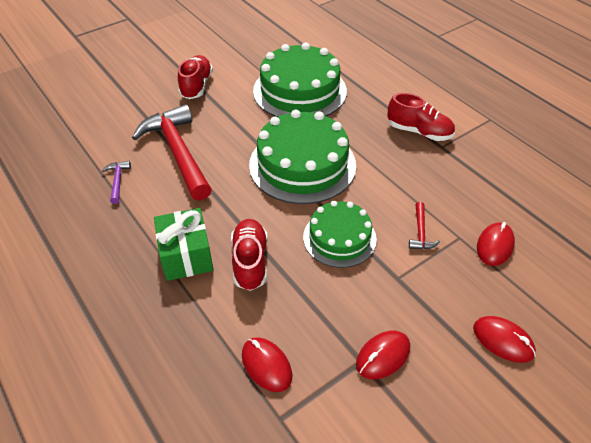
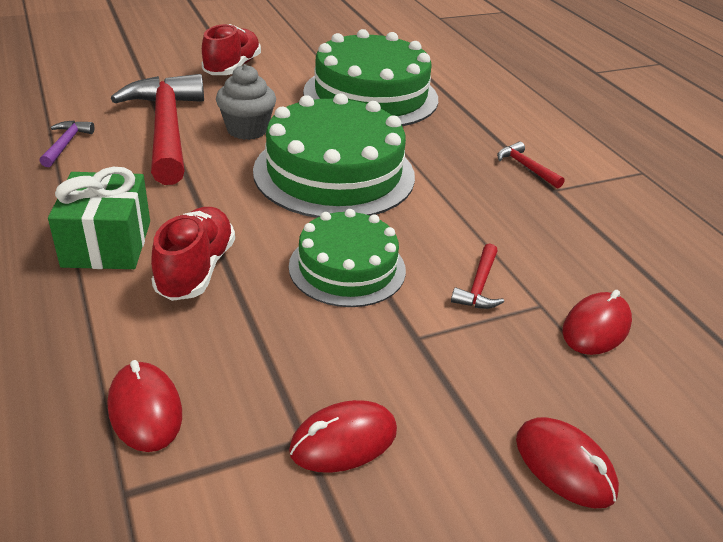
camera: 10 degrees right, 10 degrees down
red shoe [387,93,455,141] -> red hammer [497,142,564,189]
none -> grey cupcake [216,64,276,140]

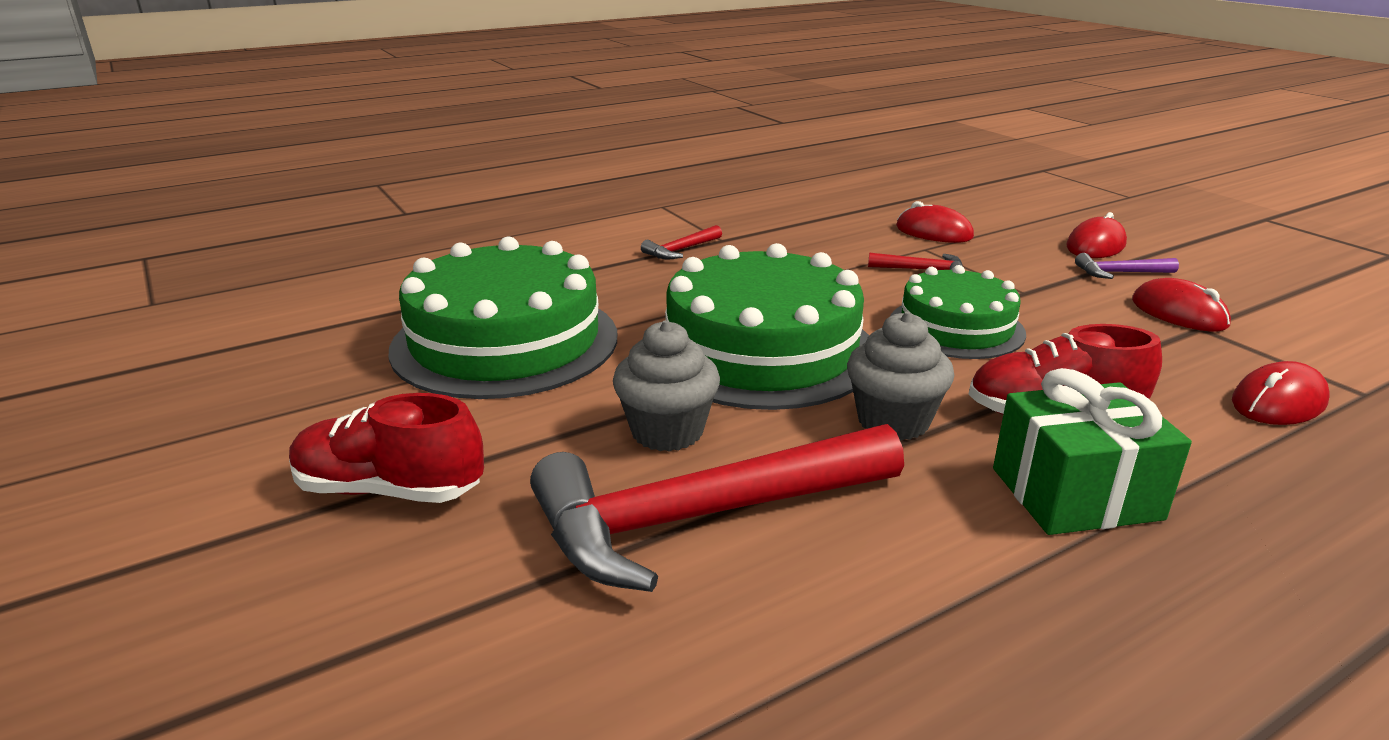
camera: 95 degrees left, 10 degrees down
purple hammer [40,121,94,167] -> purple hammer moved to [1075,253,1179,279]
none -> grey cupcake [847,312,954,441]

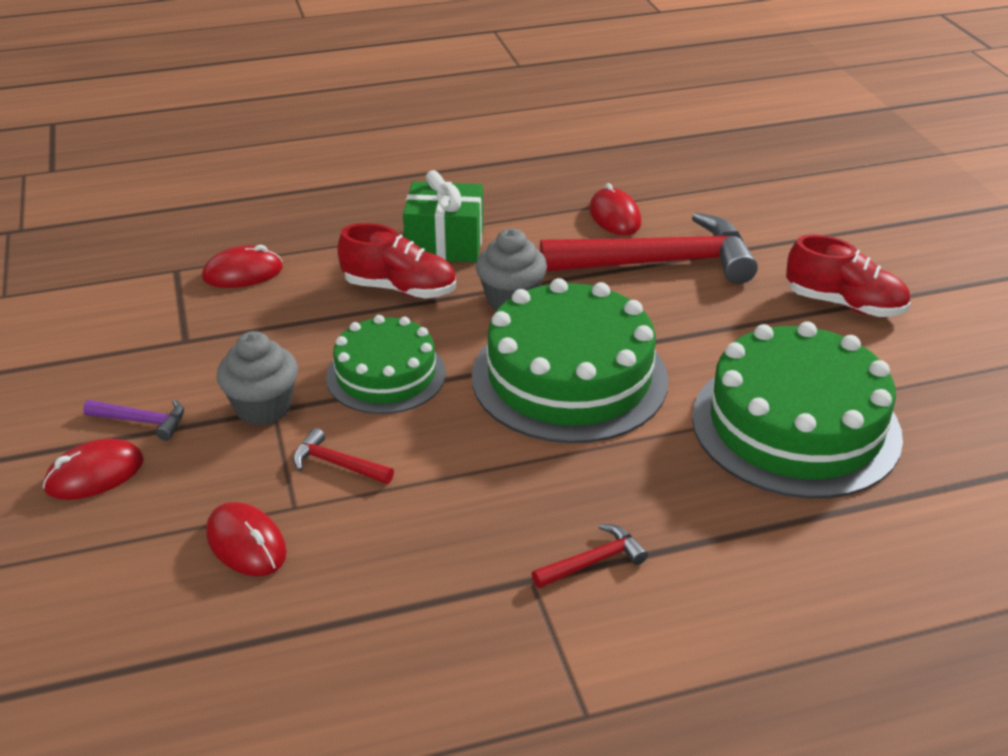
camera: 165 degrees left, 10 degrees up
grey cupcake [613,320,720,452] -> grey cupcake moved to [217,331,298,426]
red mouse [1132,278,1231,331] -> red mouse moved to [589,183,641,235]

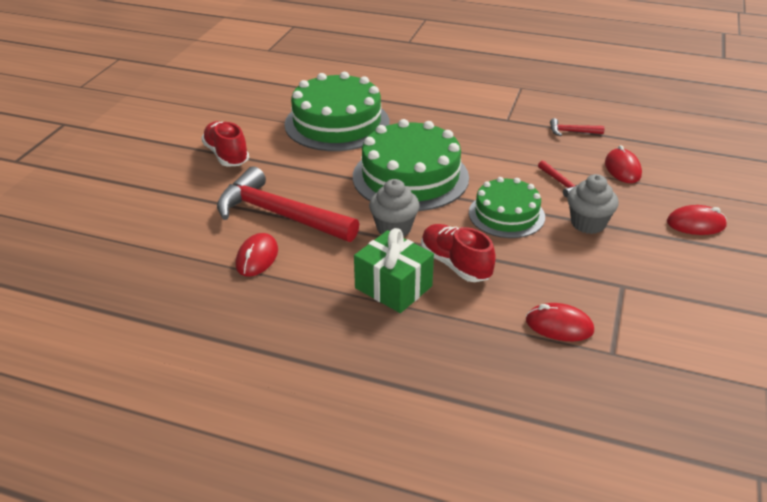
camera: 145 degrees left, 0 degrees up
purple hammer [83,399,184,441] -> none
red hammer [532,524,648,588] -> red hammer moved to [550,118,605,136]

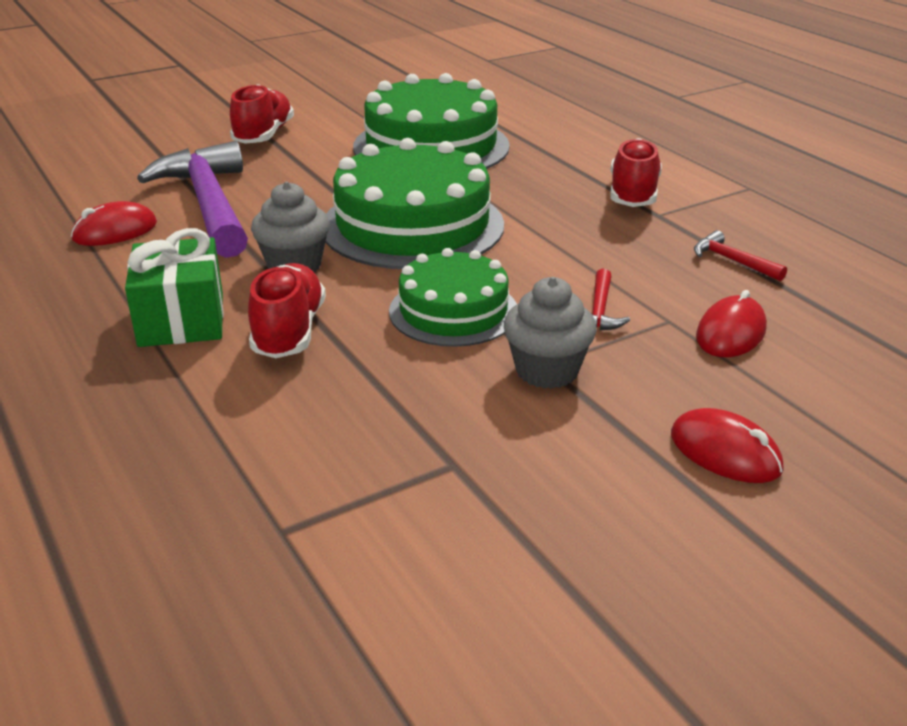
camera: 40 degrees right, 5 degrees down
red hammer [217,166,359,242] -> purple hammer [137,141,248,258]
red mouse [526,303,594,341] -> none
none -> red shoe [610,138,662,207]

